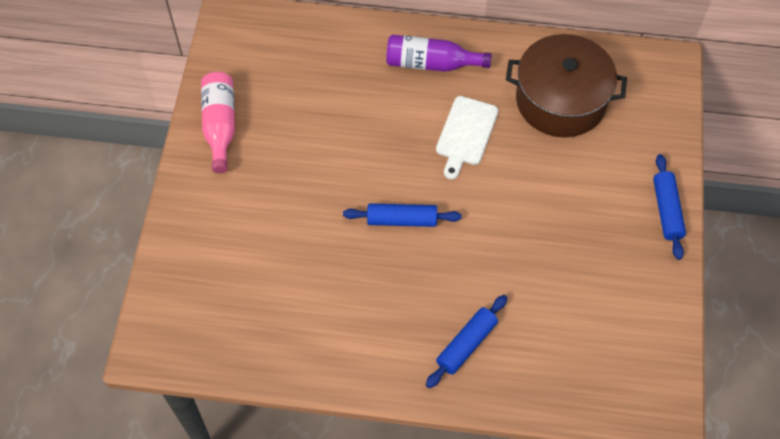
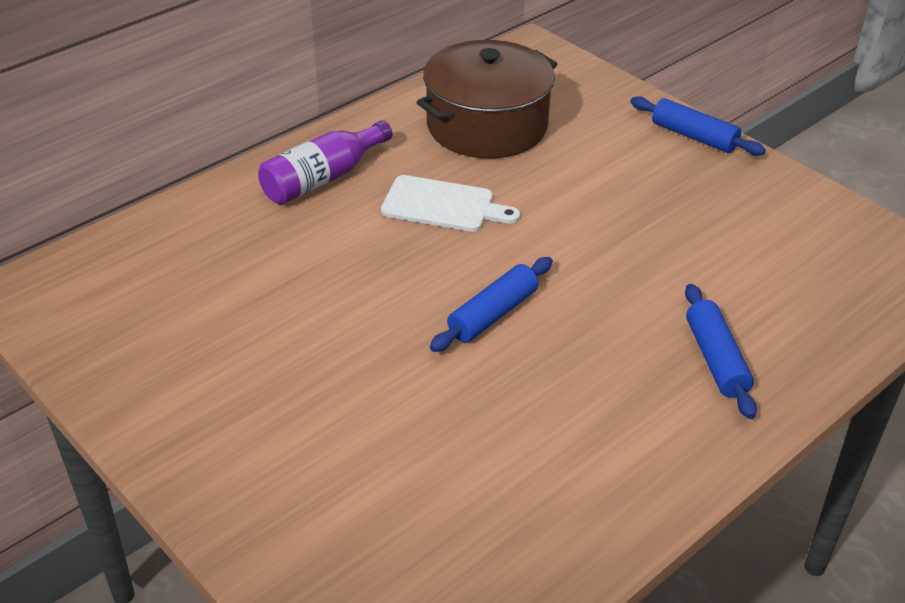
camera: 50 degrees left, 20 degrees down
pink bottle [201,72,235,173] -> none
white cutting board [436,96,499,179] -> white cutting board turned 45 degrees counterclockwise [381,175,520,232]

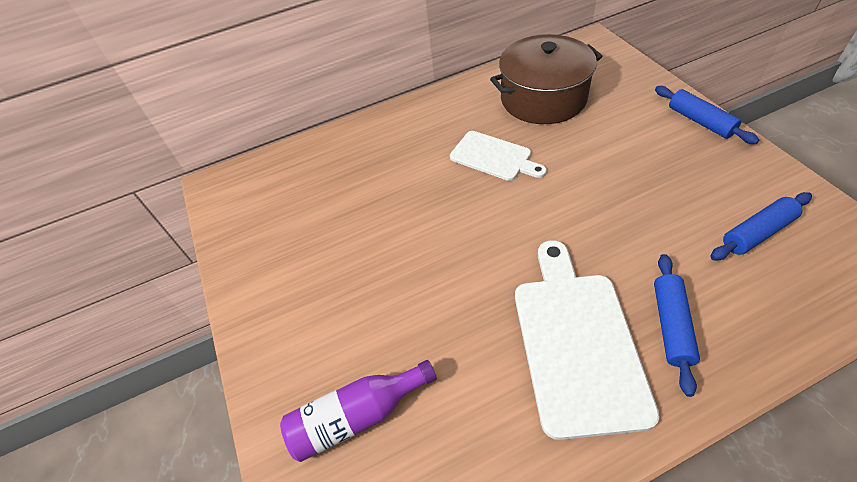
camera: 25 degrees right, 10 degrees up
purple bottle [258,120,393,205] -> purple bottle moved to [280,360,437,462]
blue rolling pin [430,257,553,352] -> blue rolling pin moved to [710,192,812,261]
none -> white cutting board [515,240,660,440]

